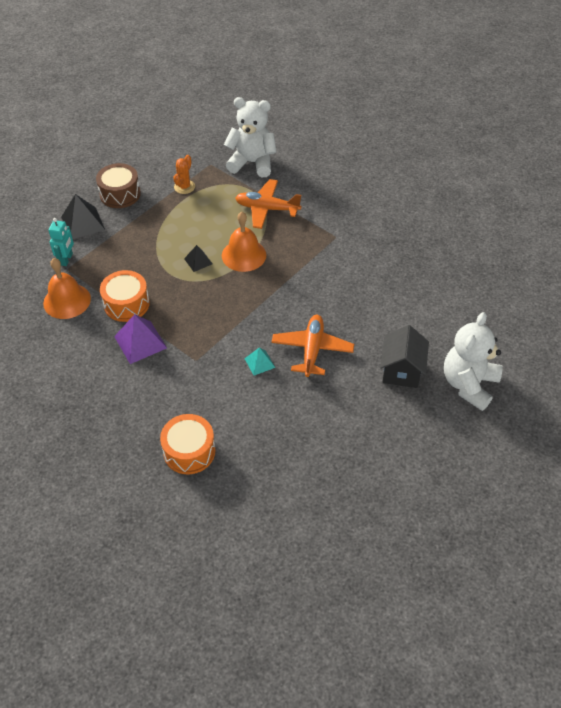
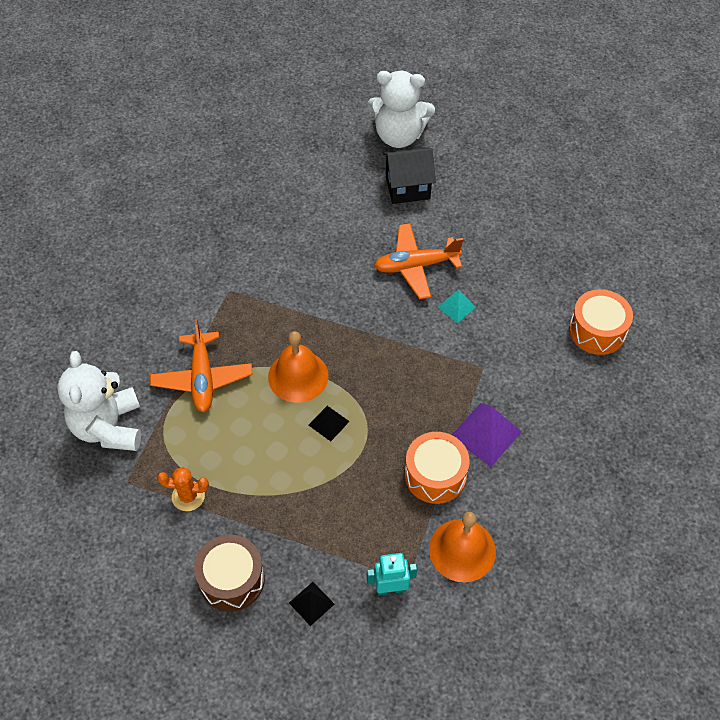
camera: 110 degrees left, 5 degrees up
black pyramid [61,194,105,239] -> black pyramid [289,582,335,626], size x0.58

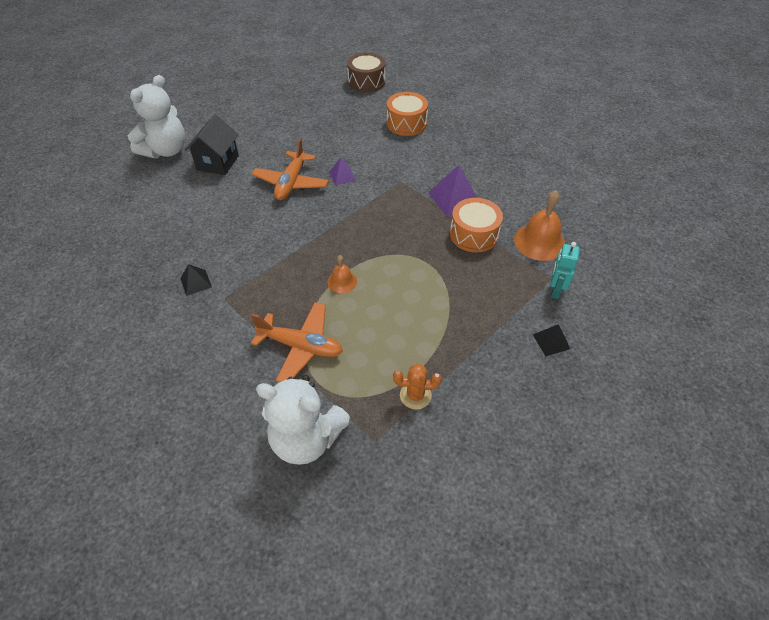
camera: 65 degrees left, 5 degrees down
orange cactus [157,467,209,511] -> orange cactus turned 60 degrees clockwise [393,364,442,410]
brown drum [194,535,265,611] -> brown drum moved to [347,52,385,93]
orange bell [268,331,329,403] -> orange bell [328,255,357,293], size x0.55
black pyramid [309,406,350,441] -> black pyramid moved to [180,264,212,296]
turquoise pyramid [438,290,476,323] -> purple pyramid [329,157,356,185]

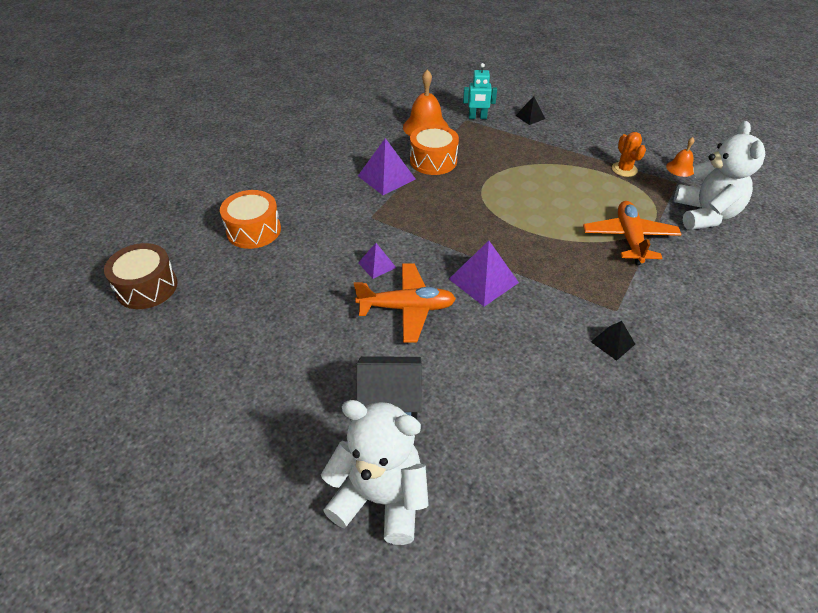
camera: 105 degrees left, 5 degrees down
orange bell [328,255,357,293] -> orange bell moved to [666,137,694,177]
none -> purple pyramid [449,241,519,306]

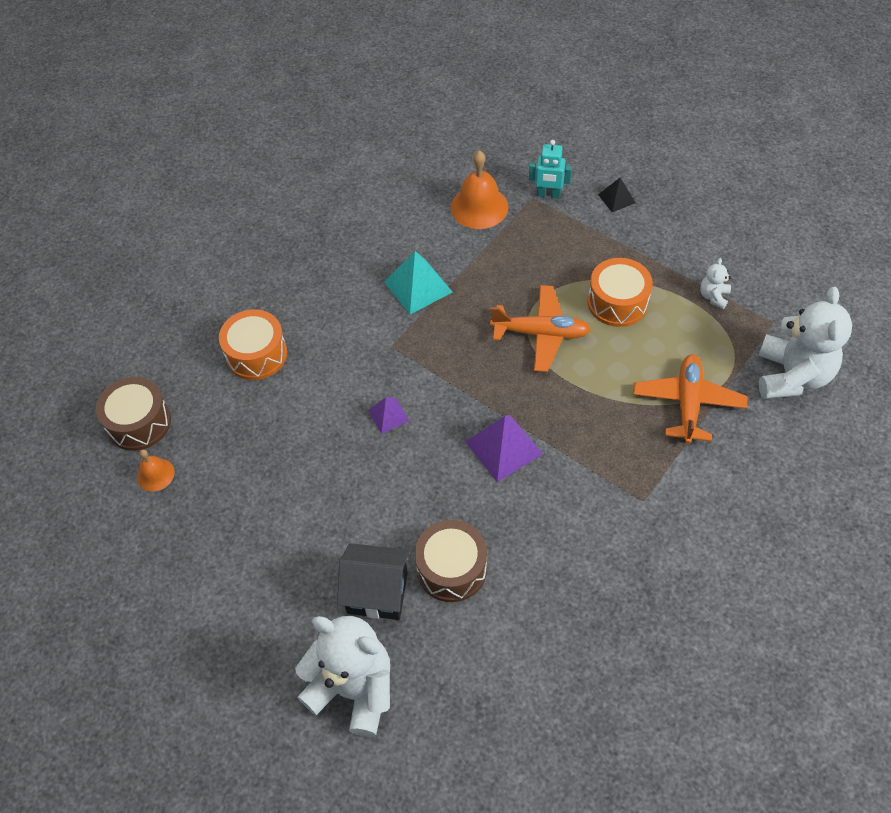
camera: 10 degrees right, 10 degrees up
orange plane [354,263,456,343] -> orange plane moved to [490,285,591,372]
purple pyramid [358,138,415,195] -> turquoise pyramid [384,251,452,314]
orange drum [410,125,459,175] -> orange drum moved to [588,258,653,327]
black pyramid [591,321,635,361] -> none
orange cactus [612,132,646,177] -> white teddy bear [700,258,731,309]
orange bell [666,137,694,177] -> orange bell moved to [137,449,175,491]
none -> brown drum [415,520,487,602]

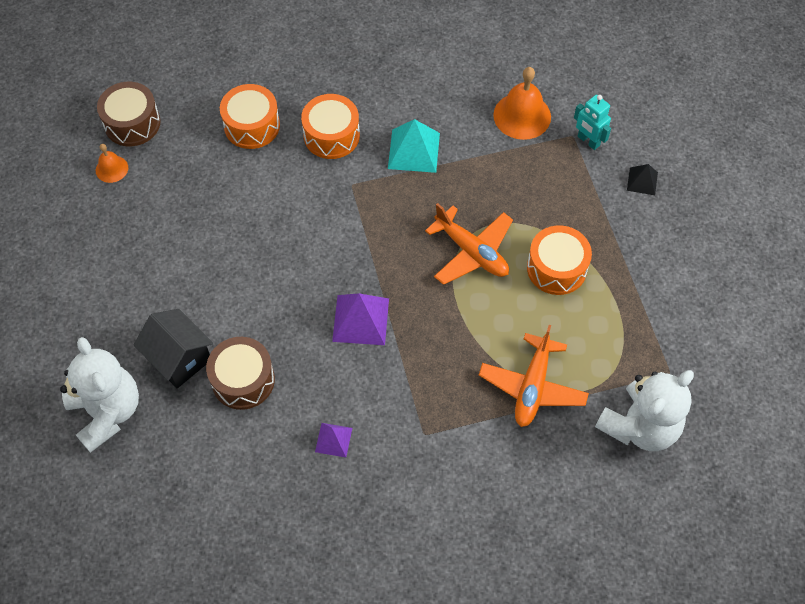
camera: 35 degrees right, 5 degrees up
purple pyramid [368,397,410,434] -> purple pyramid moved to [315,423,352,457]
orange plane [633,354,747,444] -> orange plane turned 150 degrees clockwise [479,325,589,427]
white teddy bear [700,258,731,309] -> none
none -> orange drum [301,94,360,159]

